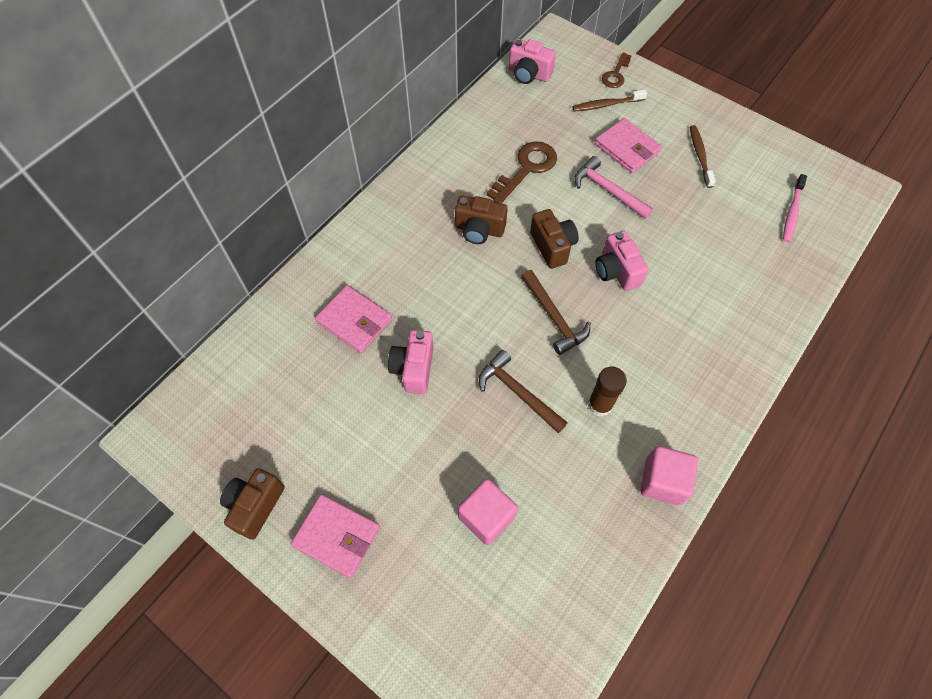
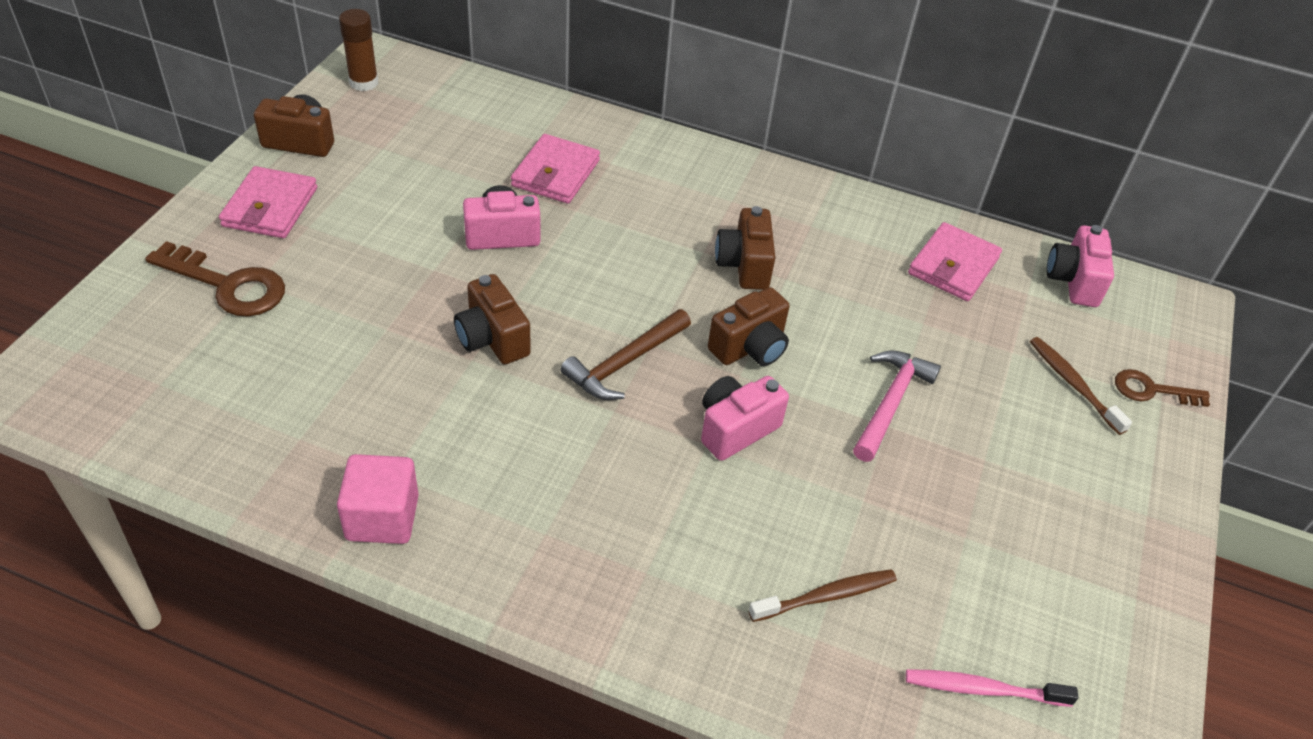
camera: 70 degrees right, 15 degrees down
pink cube [458,479,518,545] -> none
brown hammer [479,350,568,433] -> brown camera [454,274,531,364]
brown key [486,141,557,203] -> brown key moved to [145,241,285,317]
brown glue stick [588,367,627,417] -> brown glue stick moved to [339,9,378,91]
pink wallet [595,118,662,173] -> pink wallet moved to [908,222,1002,301]
brown toothbrush [690,125,716,188] -> brown toothbrush moved to [748,569,897,622]

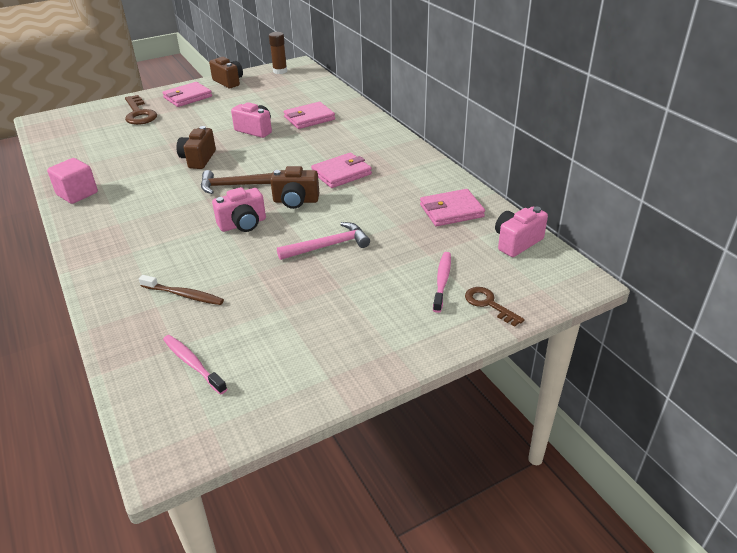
camera: 45 degrees right, 10 degrees down
pink camera [701,376,789,461] -> pink camera turned 150 degrees clockwise [212,187,266,232]
brown camera [715,206,775,290] -> pink wallet [311,153,372,188]
brown toothbrush [1030,337,1132,435] -> pink toothbrush [433,252,451,313]

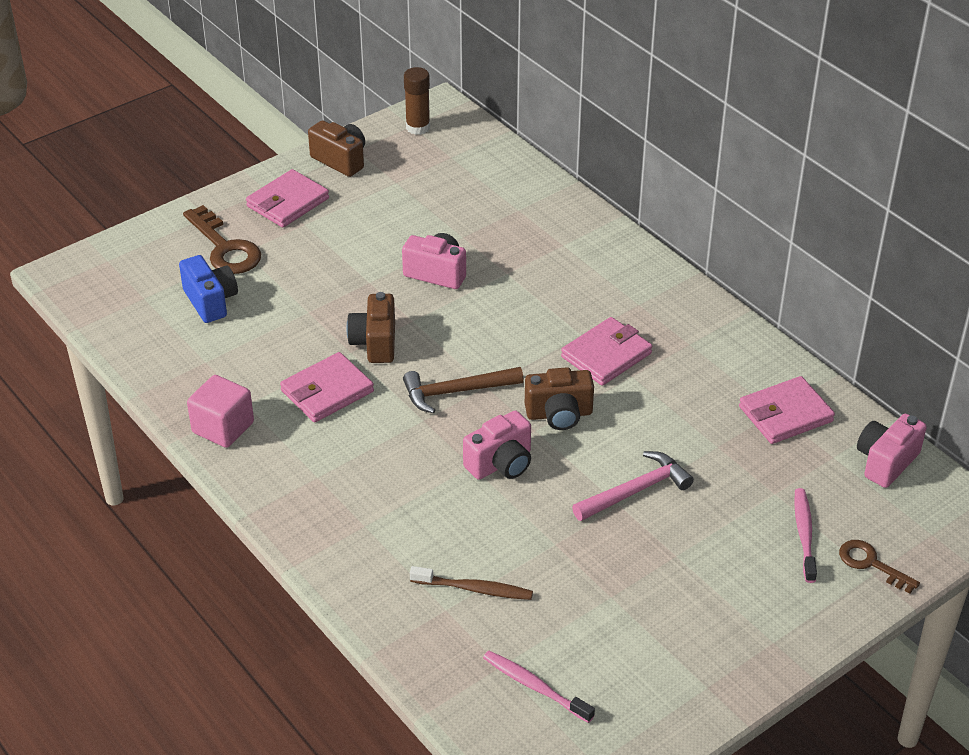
camera: 10 degrees left, 5 degrees up
pink wallet [284,102,335,129] -> pink wallet moved to [280,352,374,423]
none -> blue camera [179,255,238,323]

